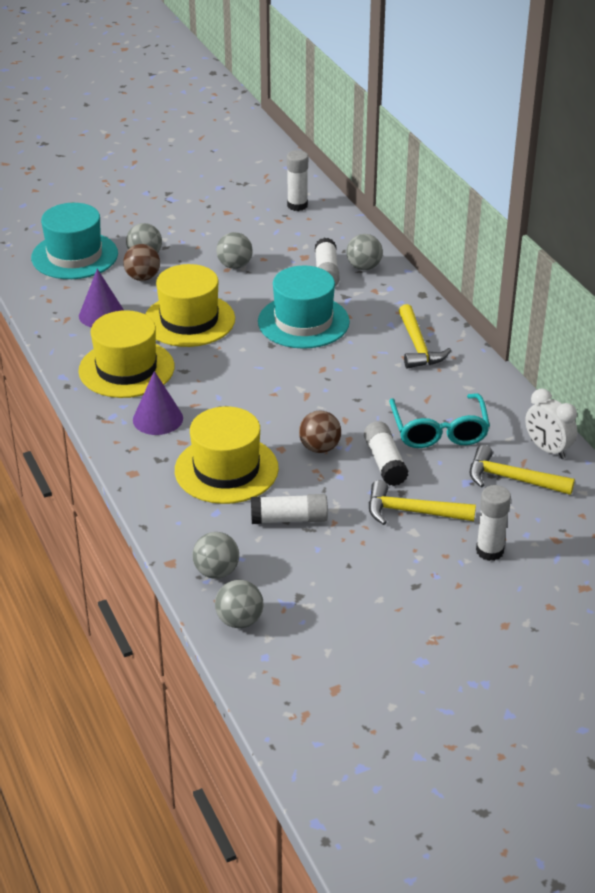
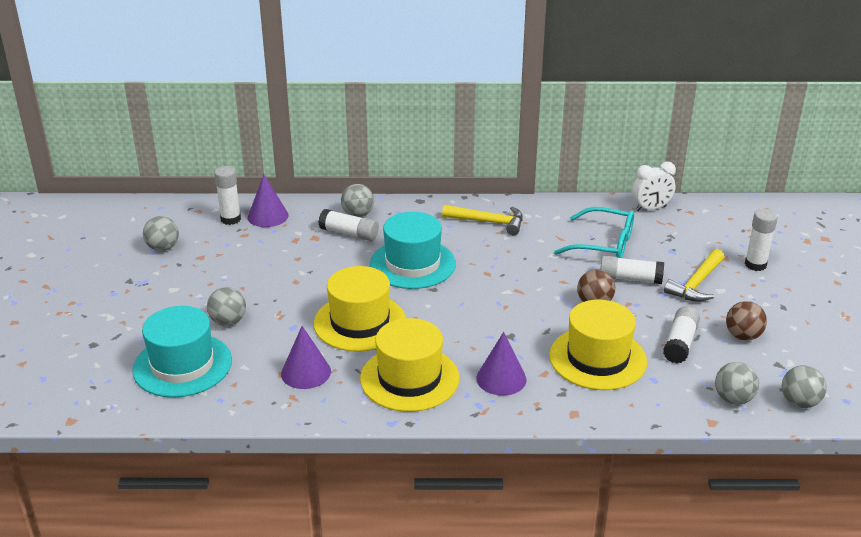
camera: 65 degrees left, 5 degrees down
brown ball [123,244,160,281] -> brown ball moved to [726,301,767,341]
grey ball [216,232,253,269] -> grey ball moved to [143,216,179,251]
yellow hammer [470,445,575,495] -> none
none -> purple cone [248,175,288,227]

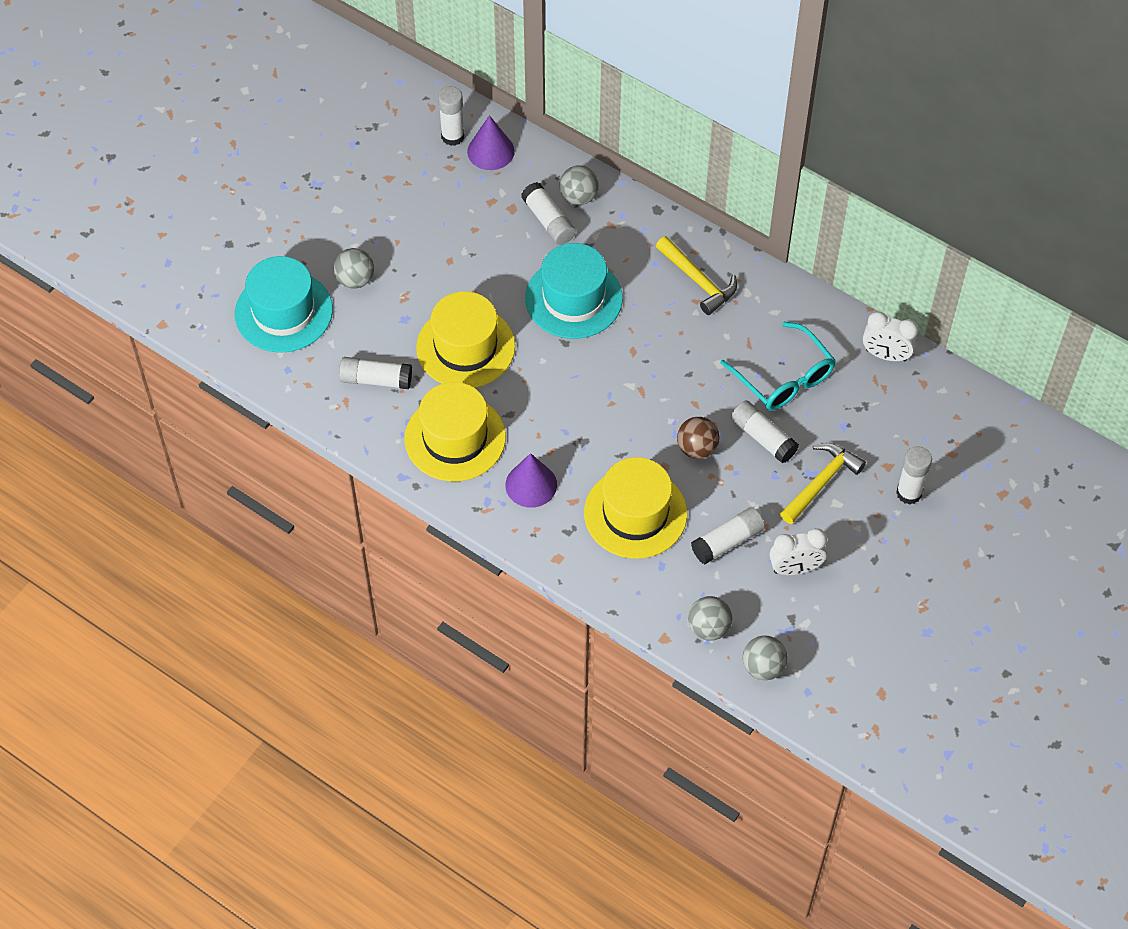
camera: 35 degrees right, 25 degrees up
grey ball [143,216,179,251] -> none
purple cone [281,326,331,389] -> white glue stick [339,357,412,389]
yellow hammer [664,249,724,302] -> yellow hammer turned 150 degrees clockwise [780,443,866,524]
brown ball [726,301,767,341] -> white clock [769,528,827,575]

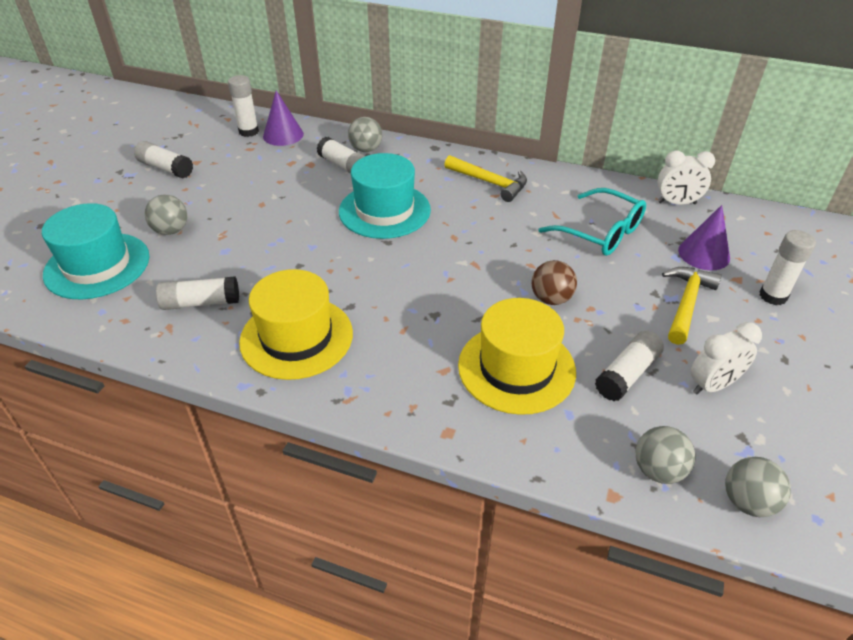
camera: 15 degrees left, 15 degrees down
yellow hat [416,291,515,388] -> none
purple cone [505,453,557,508] -> purple cone moved to [678,205,730,270]
white glue stick [731,400,799,464] -> white glue stick moved to [134,141,193,178]

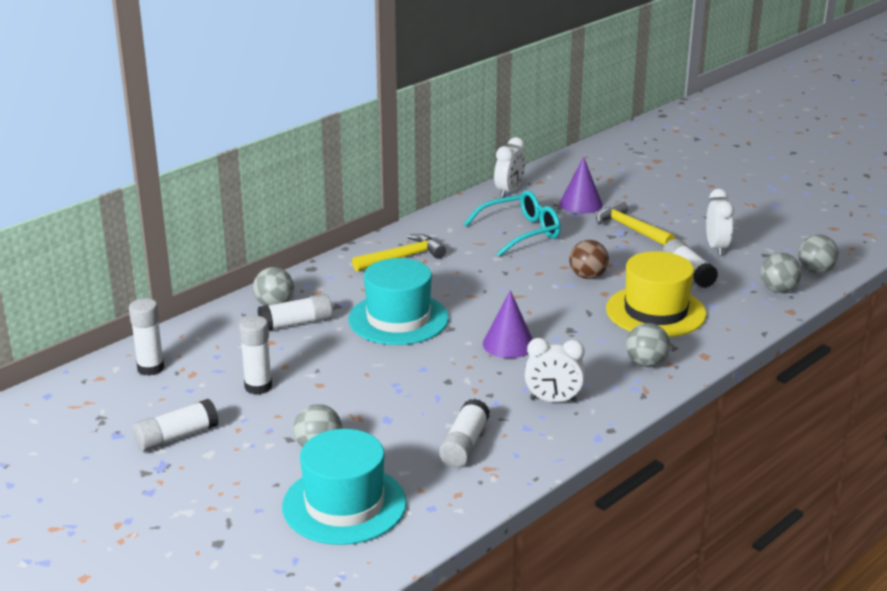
camera: 65 degrees left, 15 degrees down
yellow hat [239,269,353,380] -> white clock [525,338,585,403]
purple cone [263,90,304,146] -> purple cone moved to [483,290,533,358]
white glue stick [759,230,816,305] -> white glue stick moved to [239,316,272,395]
none -> grey ball [626,323,671,367]

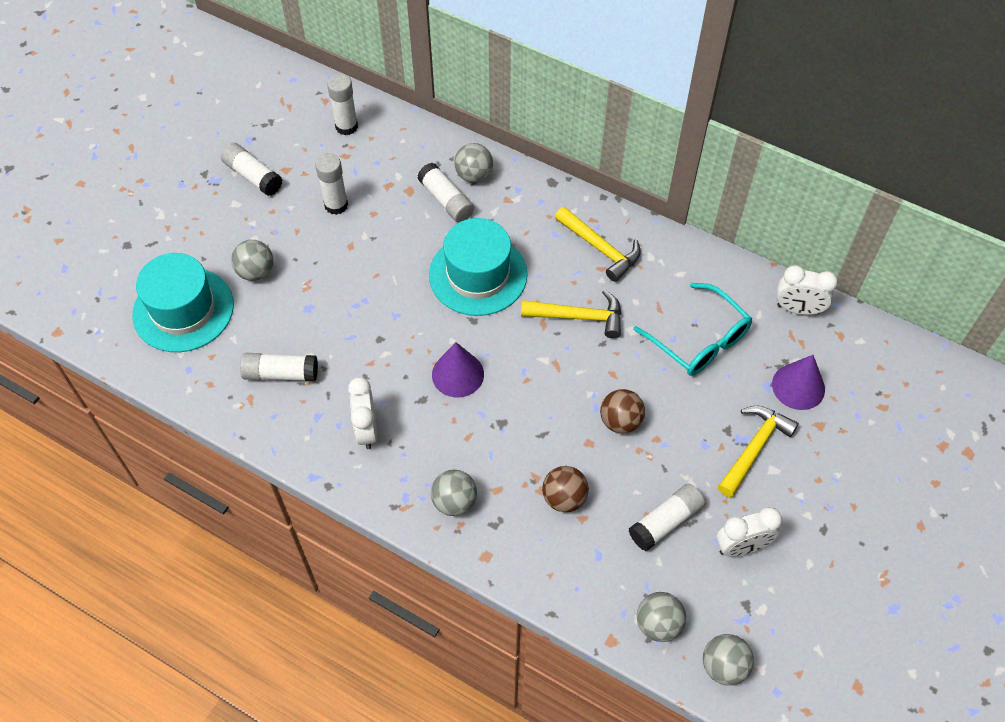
camera: 75 degrees right, 30 degrees up
yellow hat [606,251,706,337] -> brown ball [542,466,589,512]
none -> yellow hammer [521,290,621,339]

